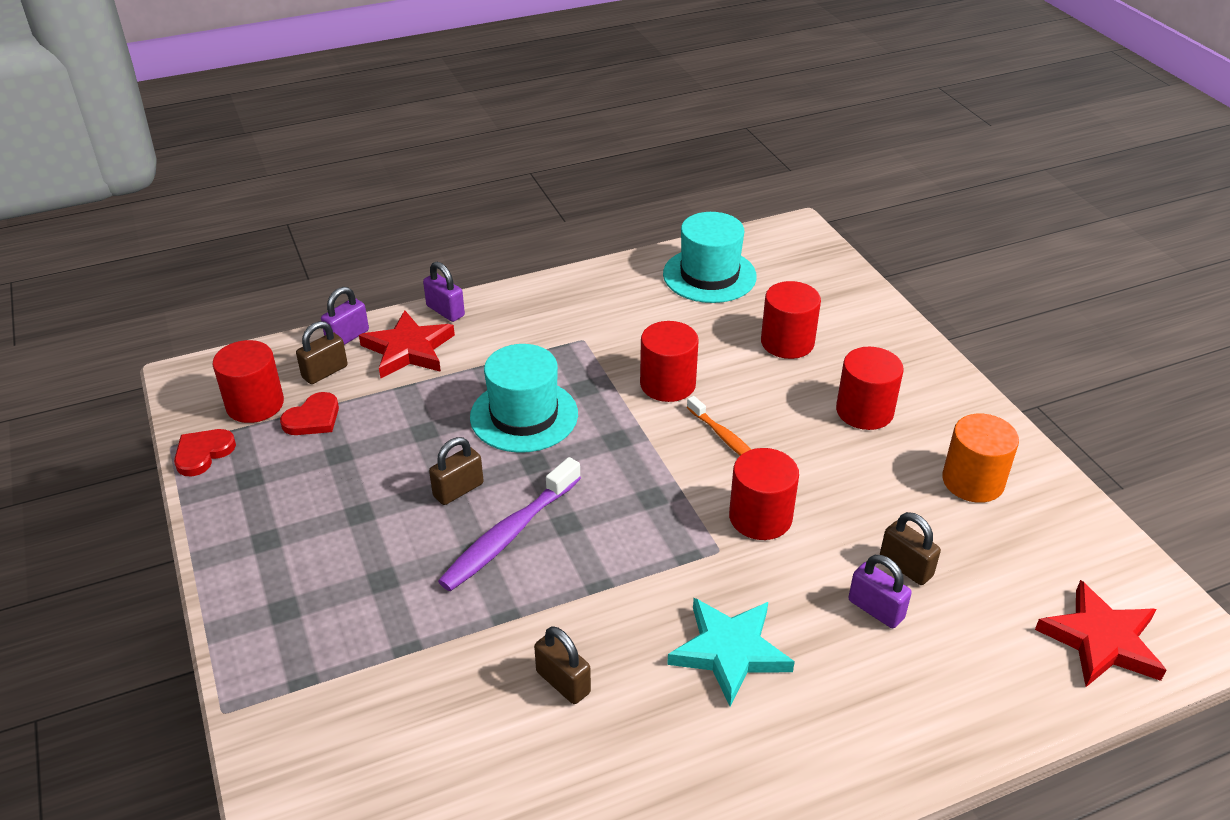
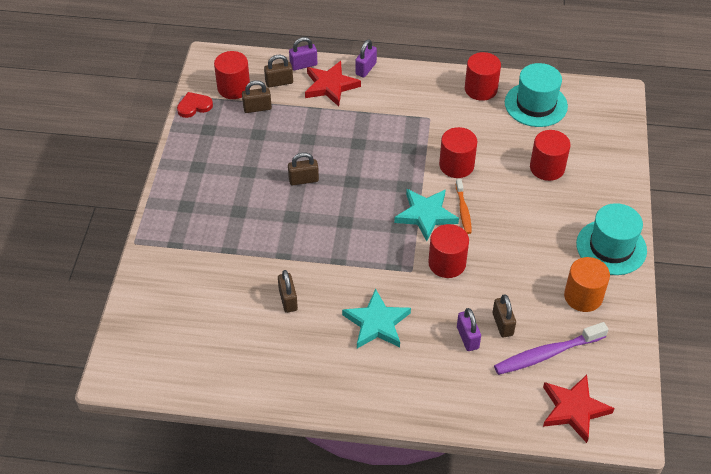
camera: 30 degrees right, 10 degrees up
red heart [280,392,339,435] -> brown padlock [242,80,272,113]
purple padlock [423,262,465,322] -> purple padlock turned 45 degrees clockwise [355,39,377,77]
purple toothbrush [438,457,581,591] -> purple toothbrush moved to [494,322,608,375]
turquoise hat [470,344,578,453] -> turquoise hat moved to [576,203,647,275]
red cylinder [836,347,904,430] -> red cylinder moved to [465,52,501,101]
none -> turquoise star [394,189,459,241]

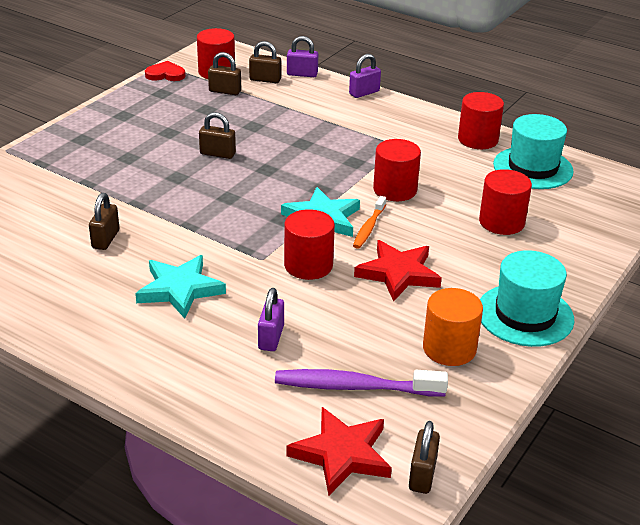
camera: 25 degrees right, 15 degrees down
red star [305,61,361,106] -> red star moved to [354,240,442,302]
brown padlock [493,294,516,337] -> brown padlock moved to [409,421,440,494]

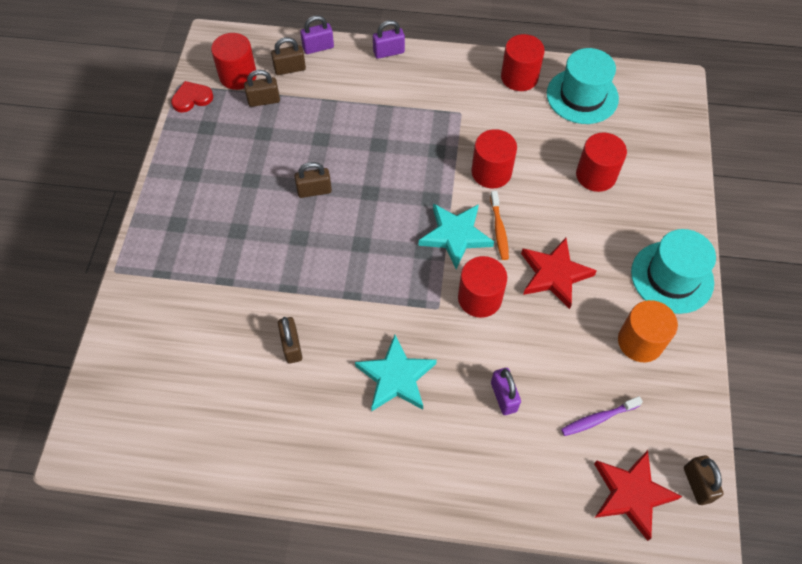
camera: 25 degrees left, 25 degrees up
purple toothbrush [275,369,448,396] -> purple toothbrush [561,396,643,436], size x0.59
purple padlock [349,54,381,98] -> purple padlock turned 45 degrees clockwise [373,20,405,59]

